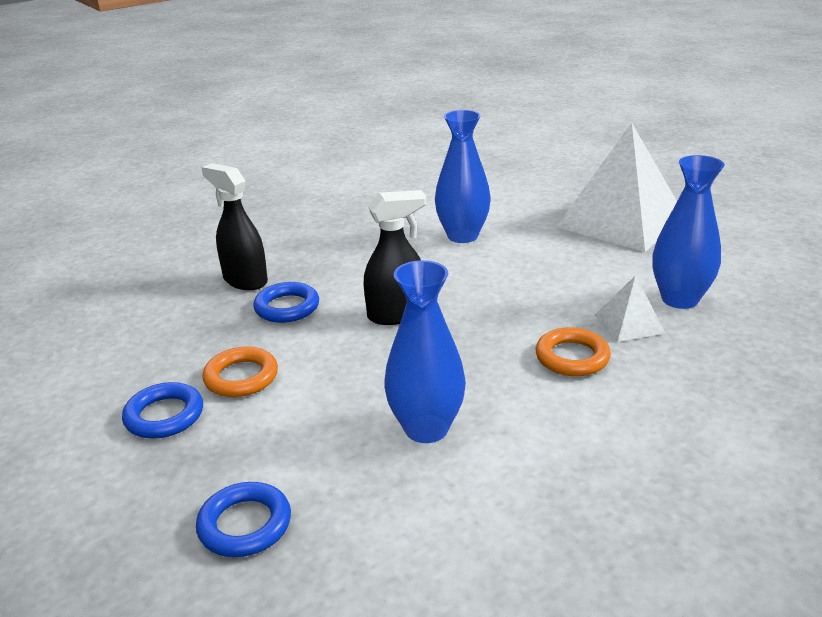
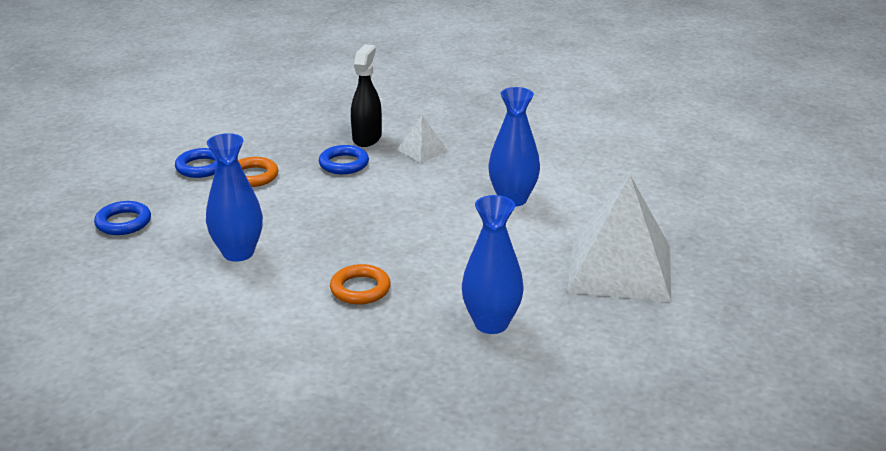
camera: 60 degrees right, 0 degrees up
black spray bottle [364,190,426,325] -> none
white pyramid [595,276,665,342] -> white pyramid moved to [397,116,448,163]

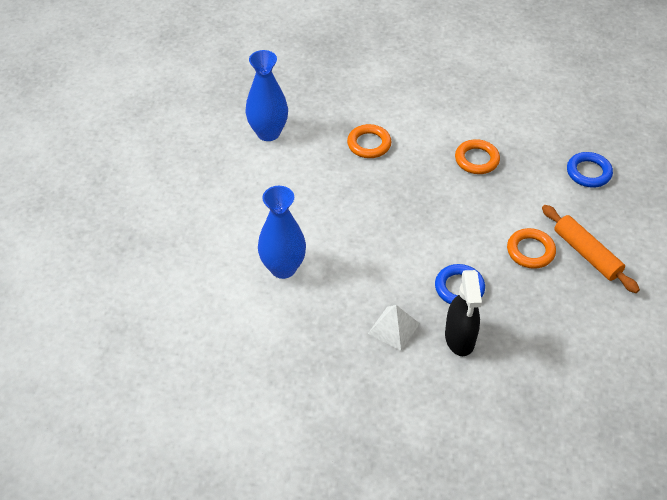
camera: 165 degrees right, 20 degrees up
blue ring [175,148,217,178] -> orange rolling pin [542,205,640,293]
blue vase [206,133,263,262] -> orange ring [455,139,500,174]
white pyramid [567,175,671,302] -> none

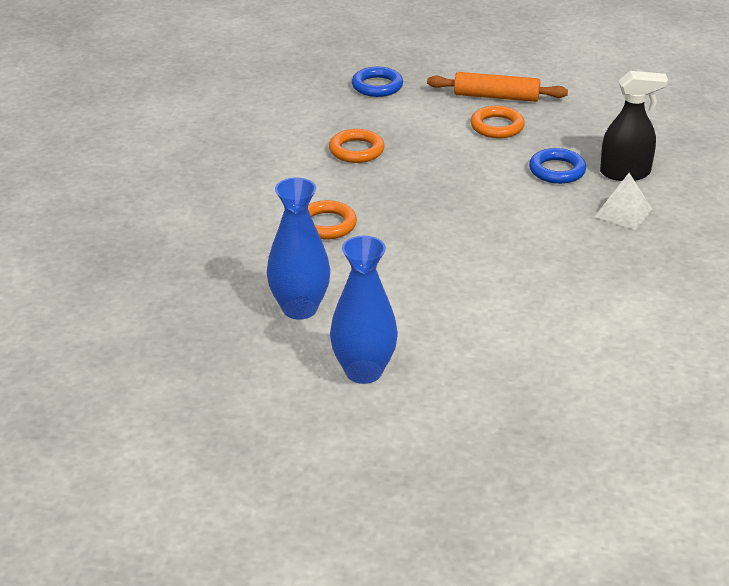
camera: 90 degrees left, 15 degrees down
blue vase [258,186,306,279] -> blue vase moved to [330,236,398,384]
orange rolling pin [542,205,640,293] -> orange rolling pin turned 45 degrees clockwise [427,72,568,102]

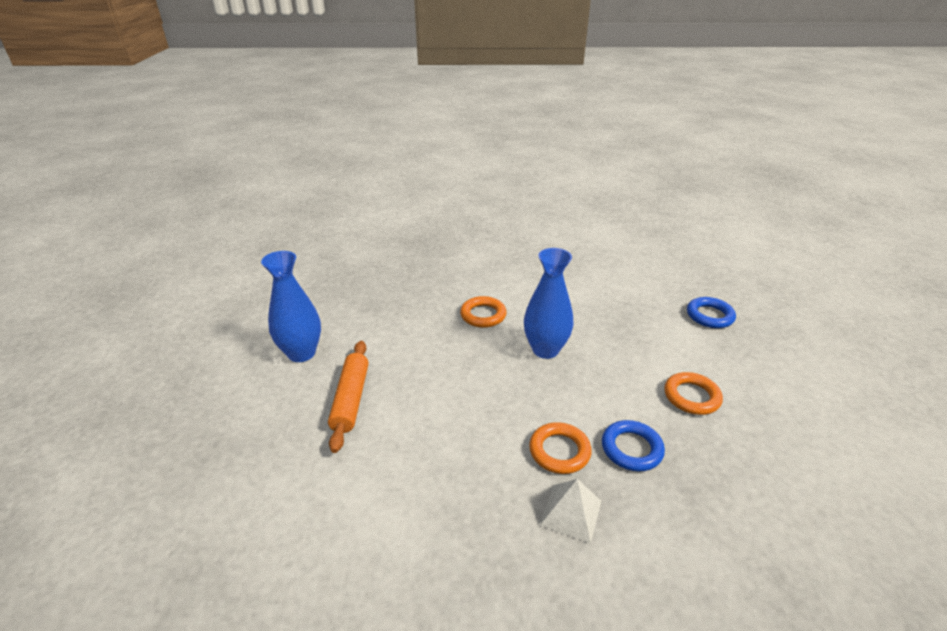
camera: 80 degrees right, 0 degrees up
blue vase [267,178,330,319] -> blue vase moved to [524,248,574,359]
orange ring [329,129,385,163] -> orange ring moved to [529,422,591,474]
orange rolling pin [427,72,568,102] -> orange rolling pin moved to [328,341,369,453]
black spray bottle [600,71,668,181] -> none

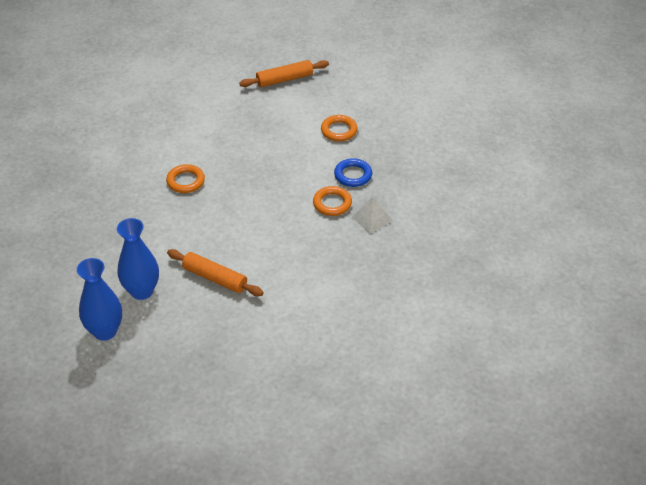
camera: 60 degrees left, 10 degrees up
blue vase [524,248,574,359] -> blue vase moved to [77,258,122,341]
blue ring [687,297,736,328] -> orange rolling pin [239,60,329,87]

